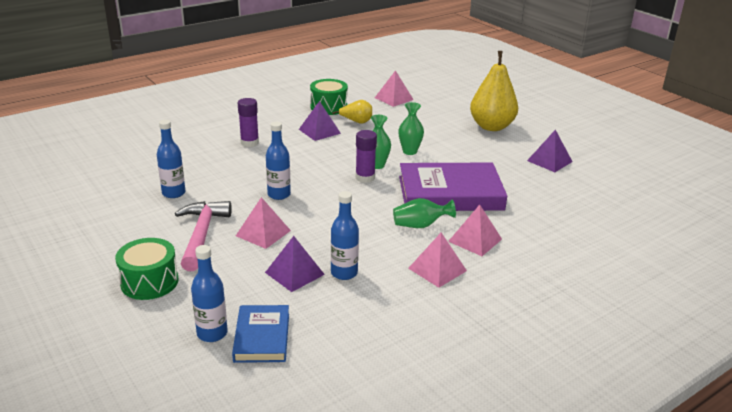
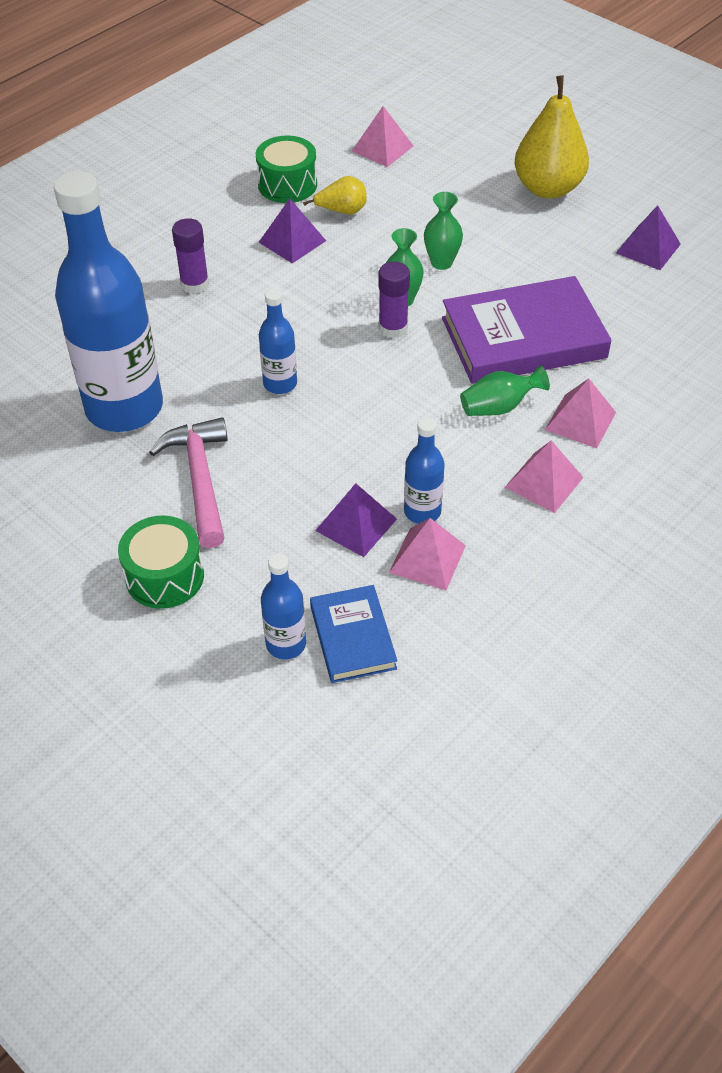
camera: 10 degrees left, 20 degrees up
blue bottle [157,120,186,198] -> blue bottle [54,171,163,432], size x2.26
pink pyramid [236,197,291,249] -> pink pyramid moved to [389,518,466,590]

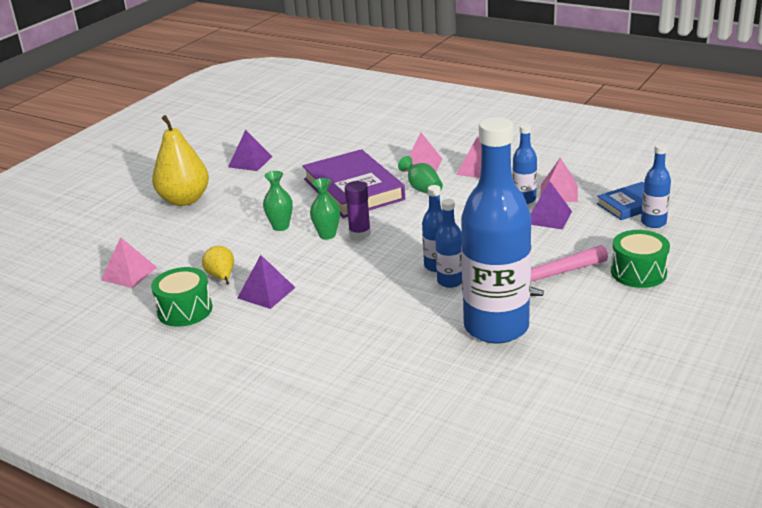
camera: 100 degrees left, 20 degrees down
purple glue stick [172,218,209,294] -> none
none -> blue bottle [435,199,462,288]

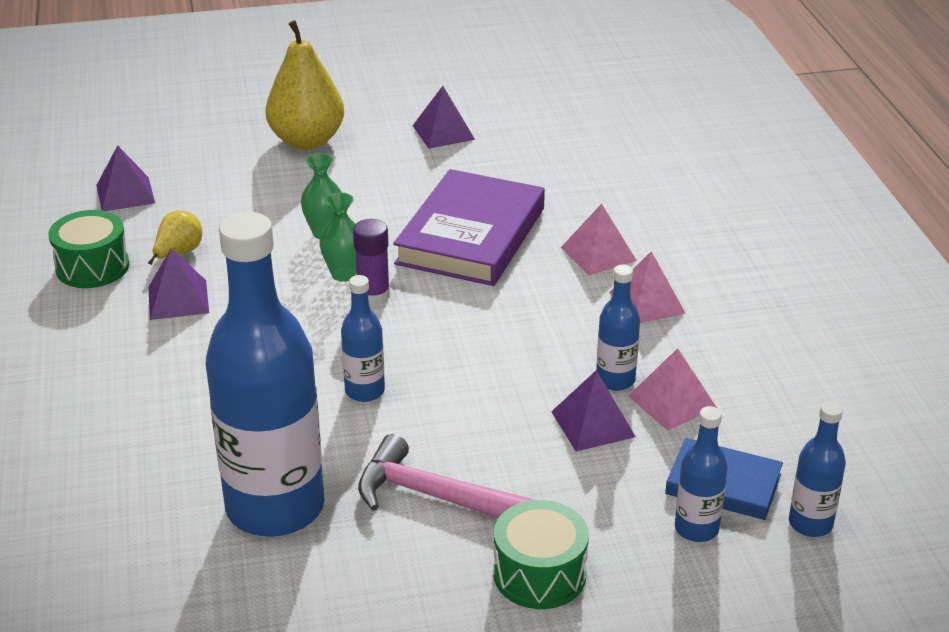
camera: 45 degrees right, 5 degrees up
pink pyramid [101,237,157,288] -> purple pyramid [96,145,155,211]
green vase [398,156,443,194] -> none
blue bottle [435,199,462,288] -> blue bottle moved to [789,401,846,537]

